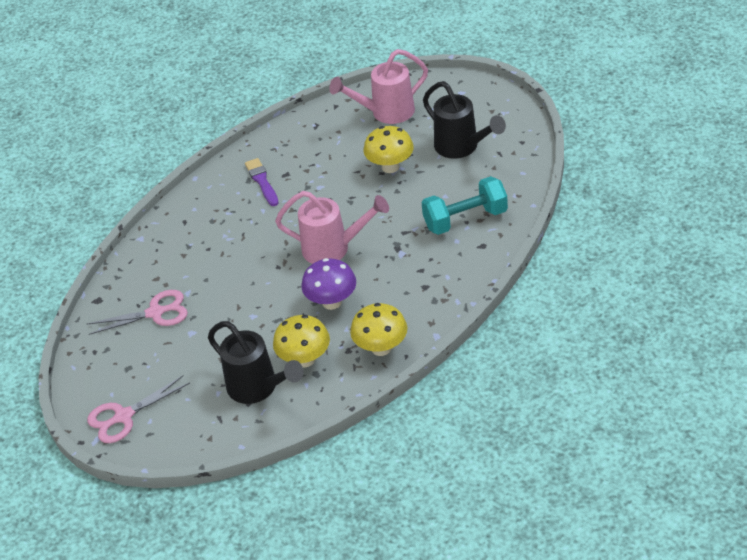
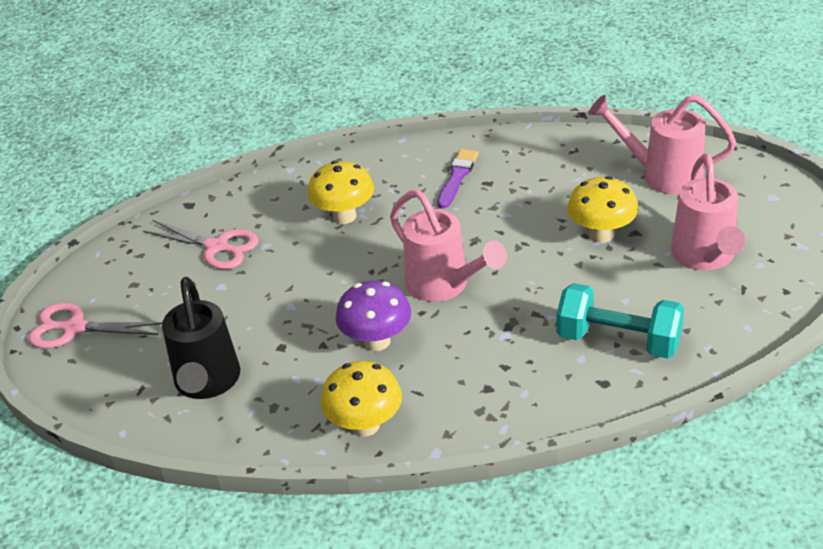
camera: 40 degrees right, 5 degrees down
yellow mushroom [273,315,330,368] -> yellow mushroom moved to [307,161,374,224]
black watering can [423,81,506,159] -> pink watering can [671,154,745,270]

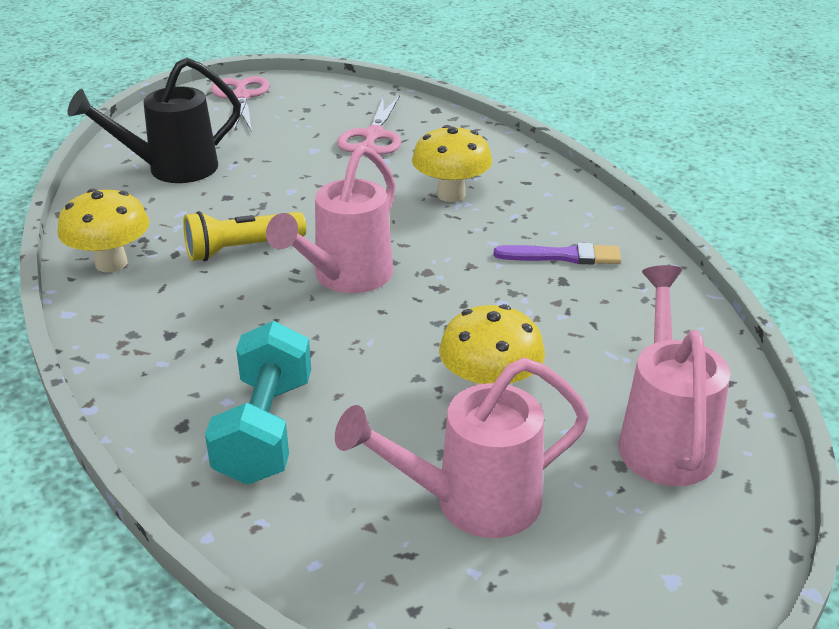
camera: 70 degrees right, 5 degrees down
purple mushroom [336,280,411,351] -> yellow flashlight [183,211,306,261]

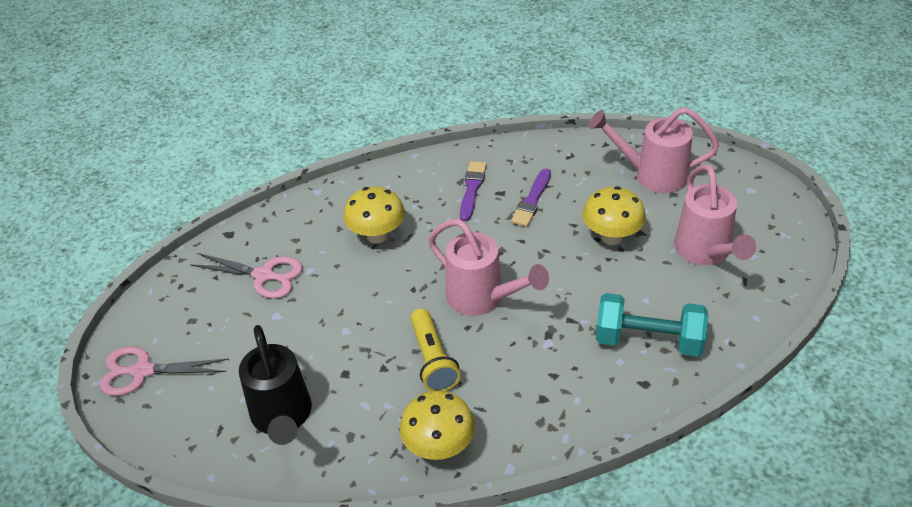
camera: 80 degrees left, 10 degrees up
none -> purple brush [511,169,551,227]

